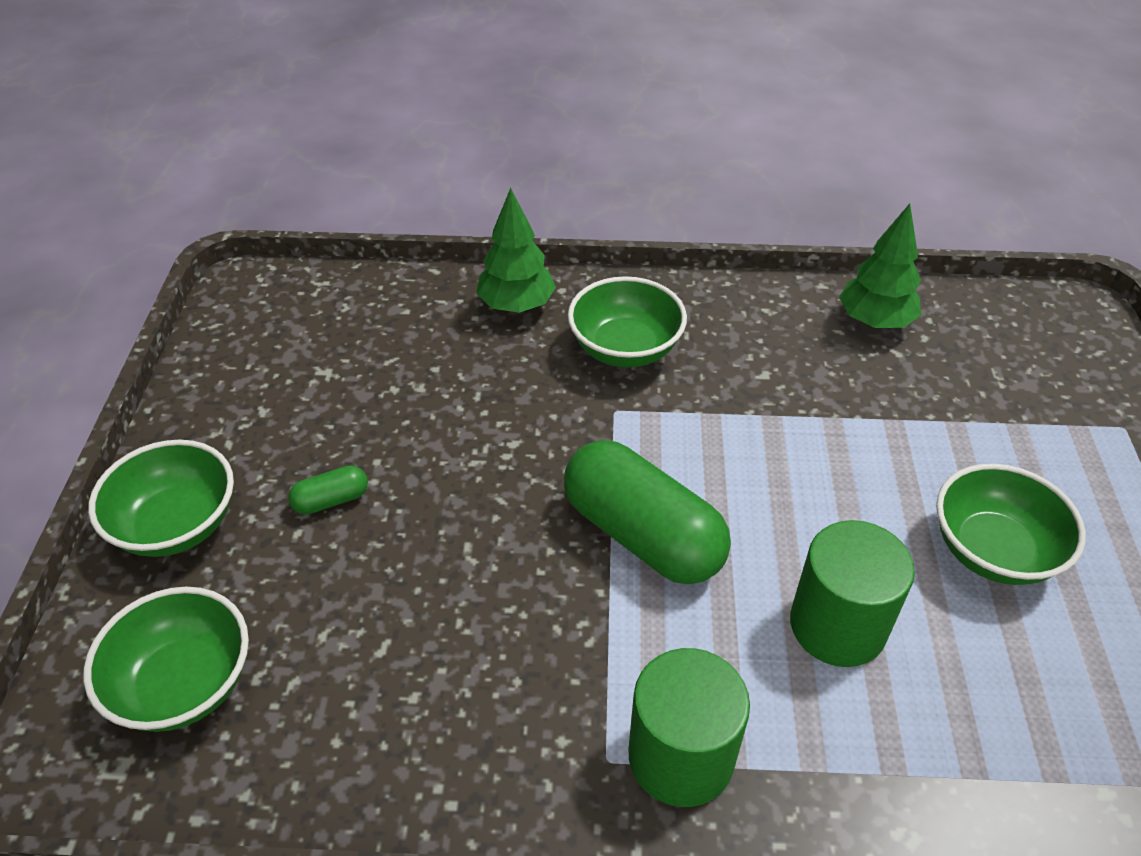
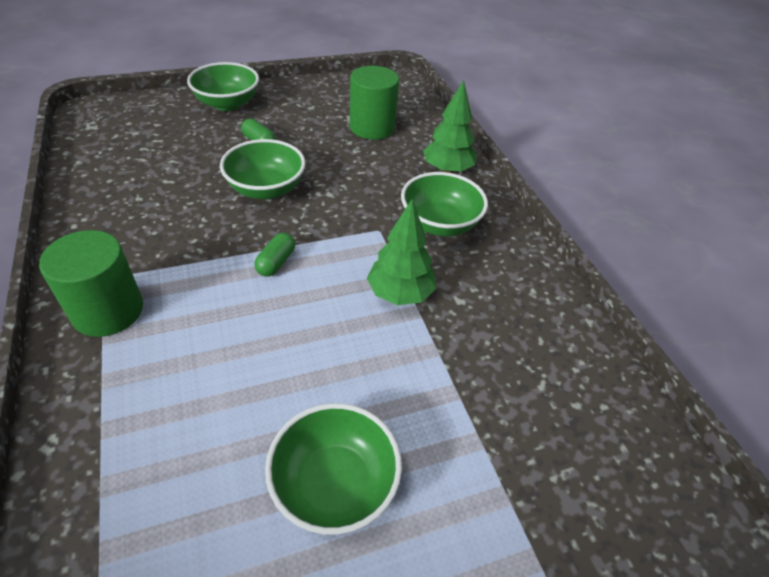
camera: 65 degrees right, 0 degrees up
green bowl [84,587,249,732] -> green bowl moved to [220,139,305,199]
green capsule [564,440,731,584] -> green capsule [254,233,295,277], size x0.43
green cylinder [790,520,915,667] -> green cylinder moved to [350,66,399,140]
green tree [839,204,921,328] -> green tree moved to [367,199,436,305]

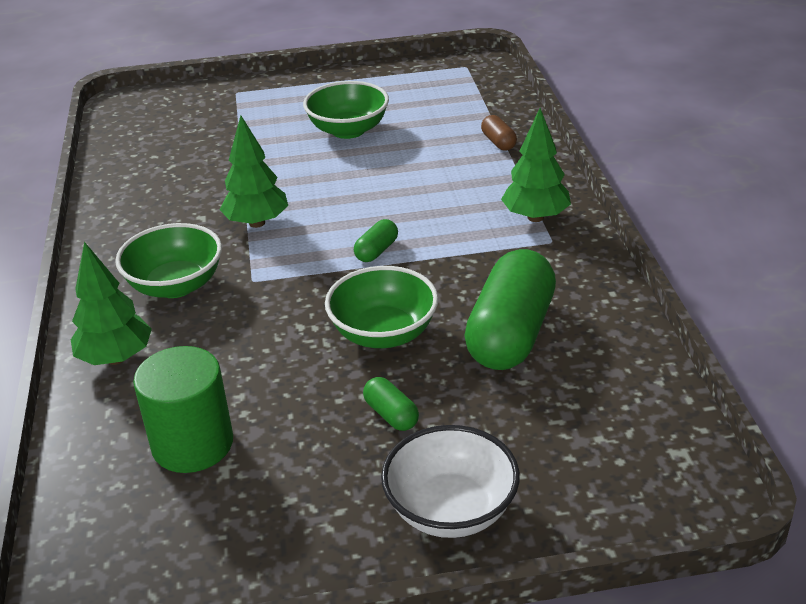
camera: 165 degrees left, 10 degrees down
green cylinder [39,230,143,337] -> green tree [501,108,571,222]
green bowl [187,62,259,111] -> white bowl [381,425,520,538]
none -> green capsule [464,249,556,370]
none -> brown capsule [481,115,517,151]

